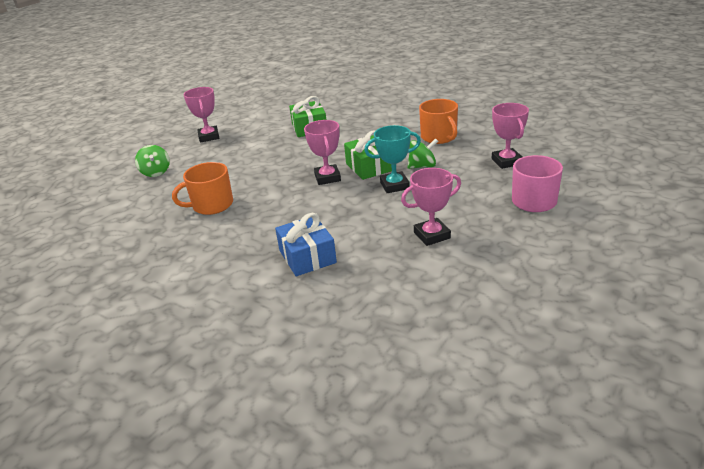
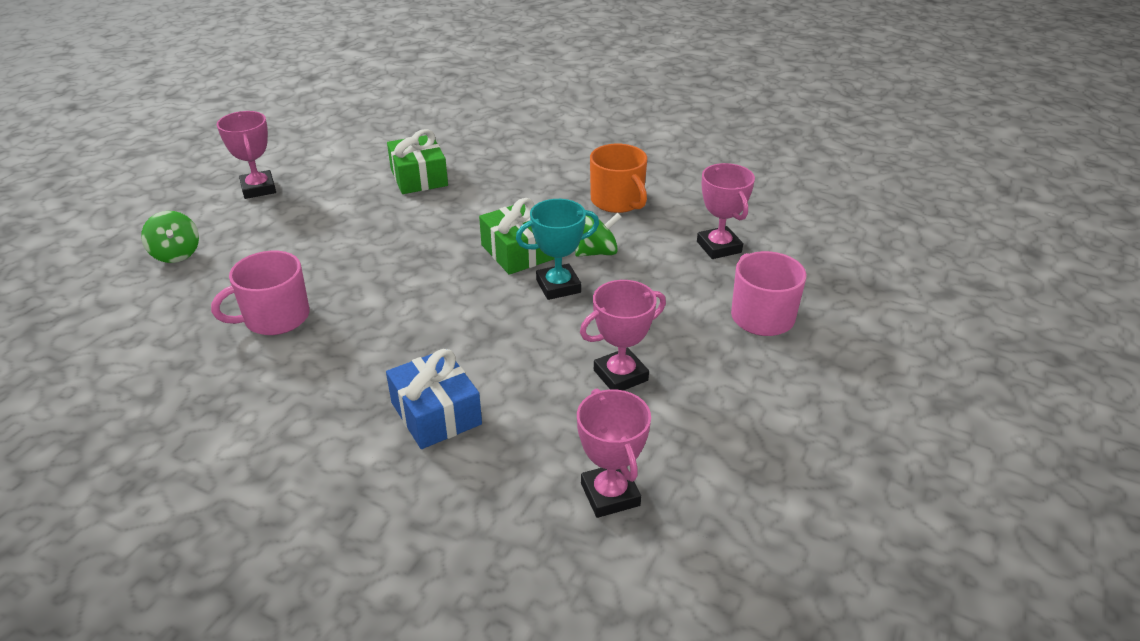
camera: 10 degrees left, 5 degrees up
orange mug [172,162,233,215] -> pink mug [211,251,310,335]
pink trophy [304,120,341,185] -> pink trophy moved to [577,389,651,518]

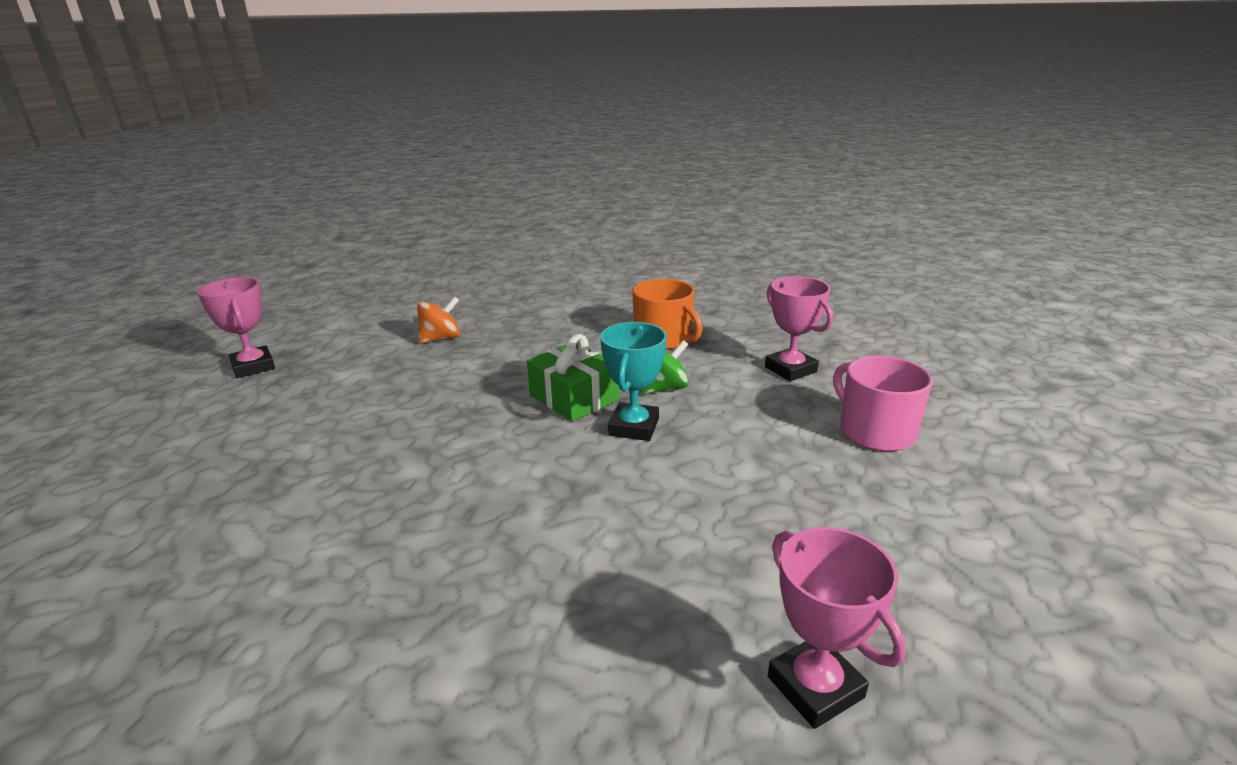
camera: 10 degrees left, 10 degrees down
green spinning top [141,211,199,263] -> none
pink mug [211,251,310,335] -> none
blue gift [386,349,482,449] -> none
green gift [387,129,448,194] -> orange spinning top [417,296,460,344]
turquoise trophy [516,199,599,300] -> turquoise trophy turned 45 degrees counterclockwise [600,322,667,441]
pink trophy [580,280,666,391] -> none

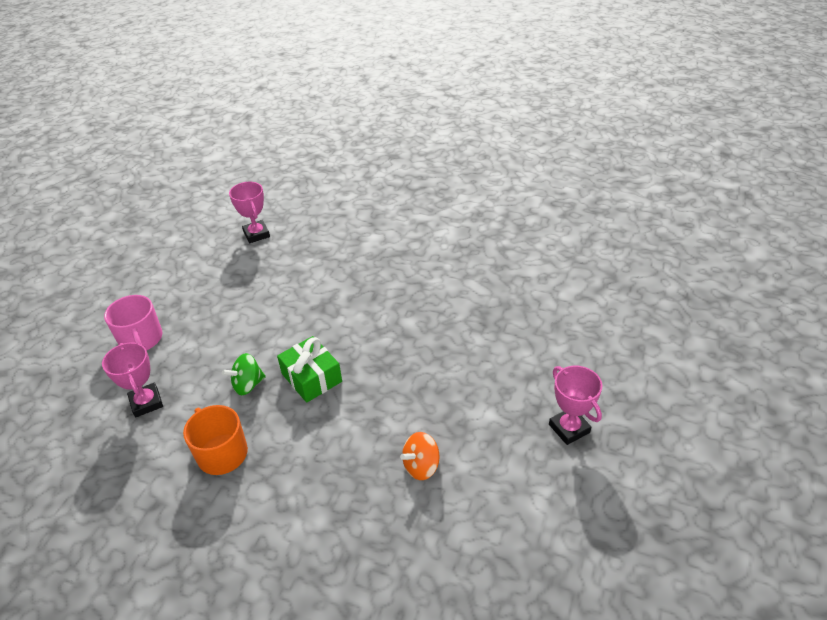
camera: 175 degrees left, 15 degrees up
turquoise trophy [600,322,667,441] -> none

